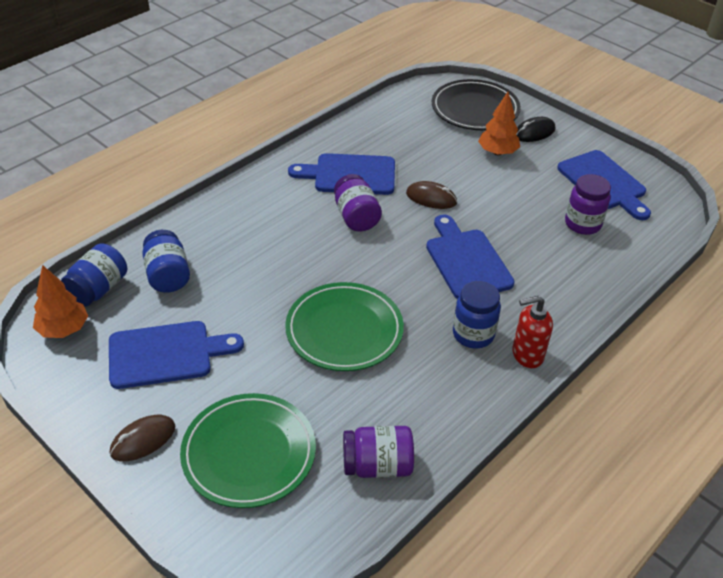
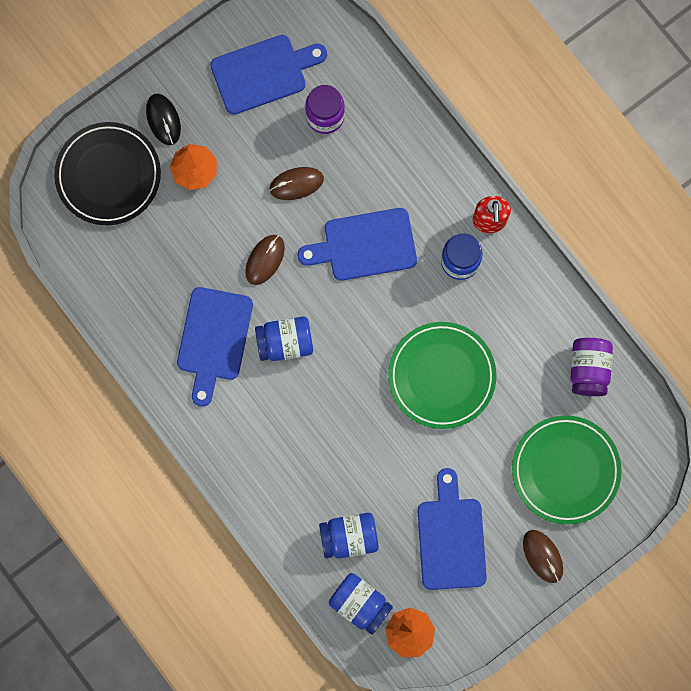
camera: 80 degrees left, 35 degrees up
purple jar [334,174,382,231] -> blue jar [255,316,313,361]
none -> brown mouse [269,167,324,200]

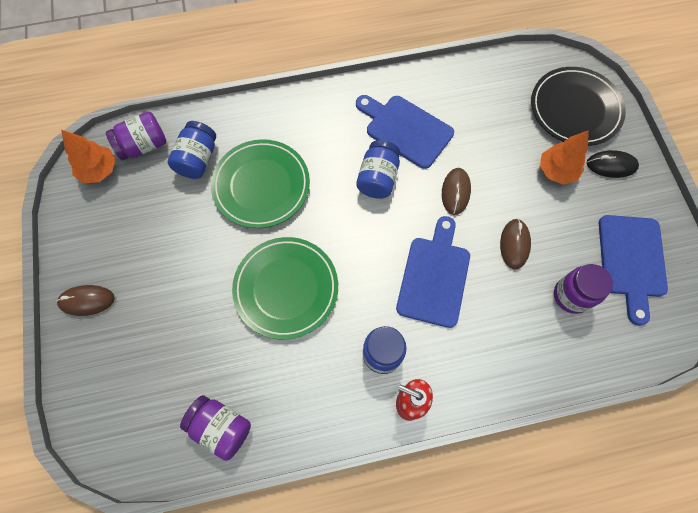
camera: 115 degrees right, 10 degrees down
brown mouse [245,235,285,285] -> brown mouse turned 45 degrees clockwise [442,168,471,215]
blue jar [329,573,393,635] -> purple jar [106,111,167,161]
blue cutting board [418,468,487,590] -> none
green plate [512,415,622,525] -> green plate moved to [211,139,310,228]

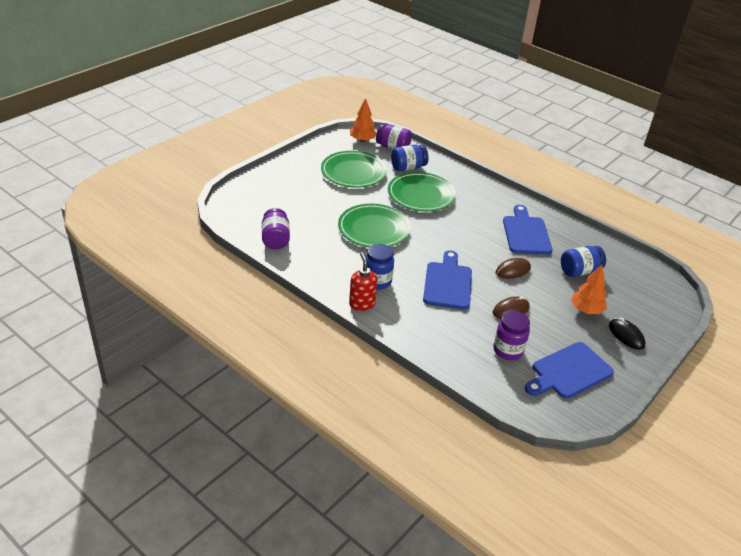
camera: 50 degrees right, 30 degrees down
brown mouse [56,285,115,316] -> none
blue jar [356,140,400,199] -> blue jar moved to [561,246,606,277]
blue cutting board [396,216,470,328] -> blue cutting board turned 60 degrees counterclockwise [423,250,472,310]
black plate [531,67,626,146] -> none
none -> green plate [321,151,387,188]

